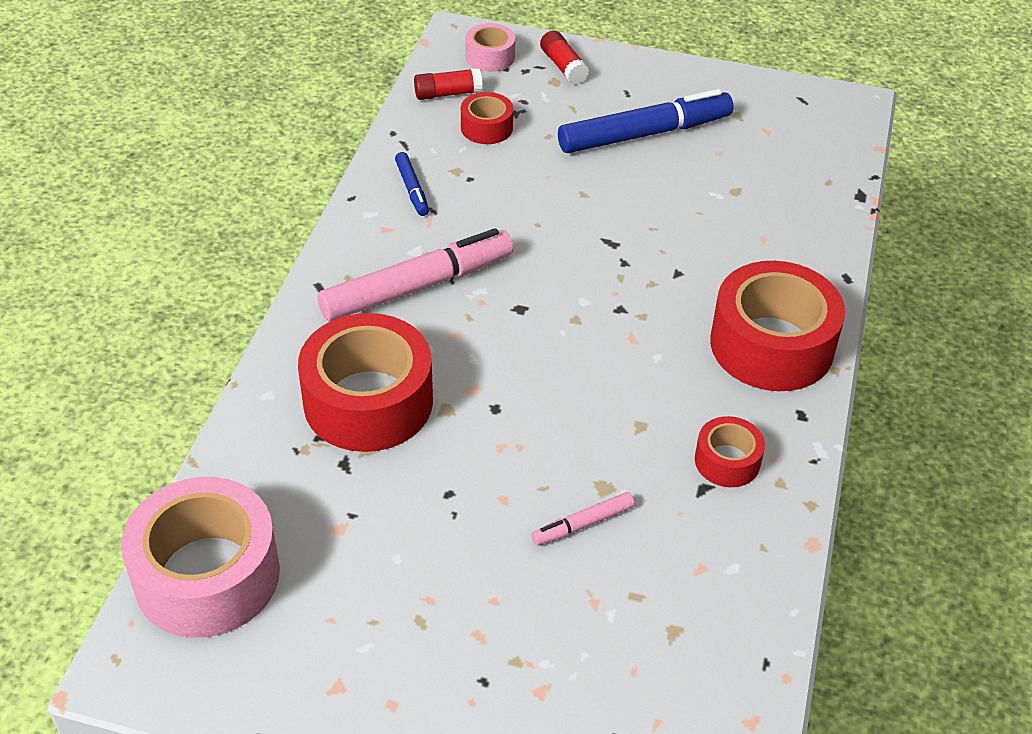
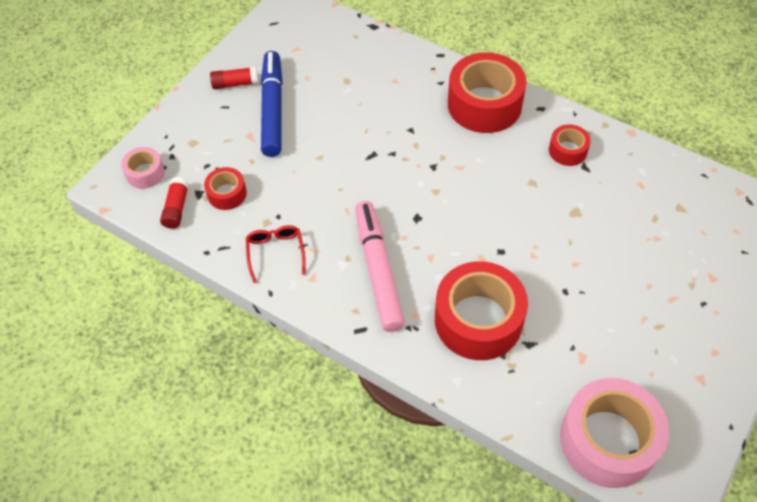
camera: 70 degrees left, 10 degrees up
blue marker [395,152,429,216] -> red glasses [246,225,306,283]
pink marker [531,492,634,546] -> none
red glue stick [540,30,589,84] -> red glue stick moved to [210,67,259,89]

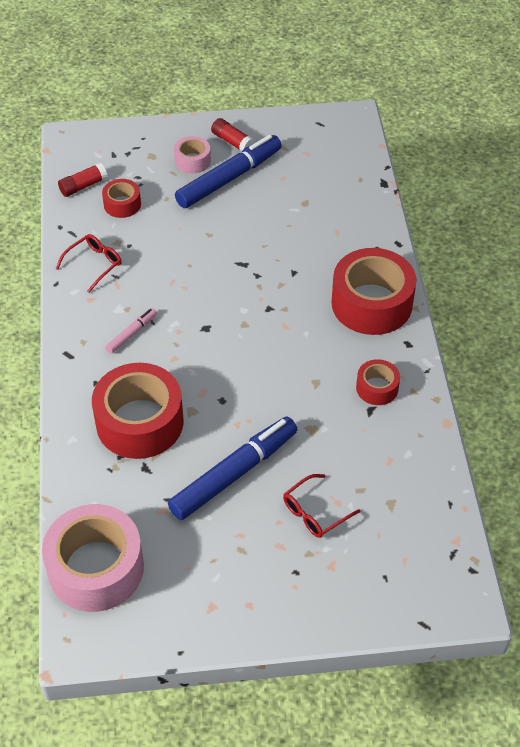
camera: 50 degrees right, 5 degrees down
pink tape [121,147,165,189] -> pink tape moved to [174,136,211,174]
pink marker [355,201,405,332] -> pink marker [106,308,157,354], size x0.46
none -> blue marker [168,417,297,520]
none -> red glasses [283,474,360,538]

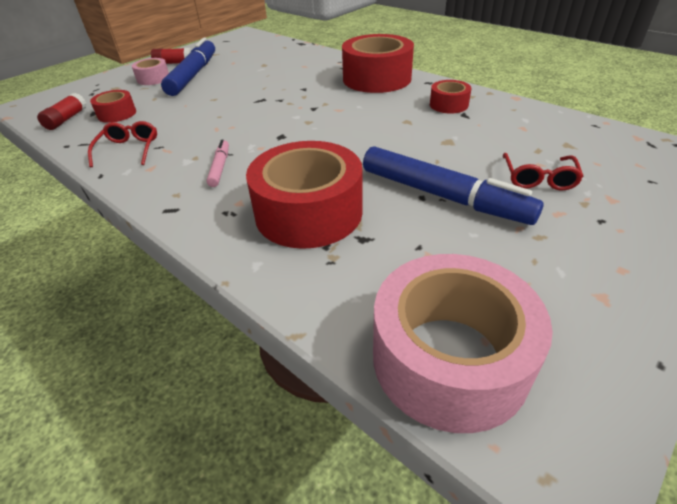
camera: 40 degrees left, 10 degrees down
blue marker [168,417,297,520] -> blue marker turned 120 degrees clockwise [363,146,544,225]

